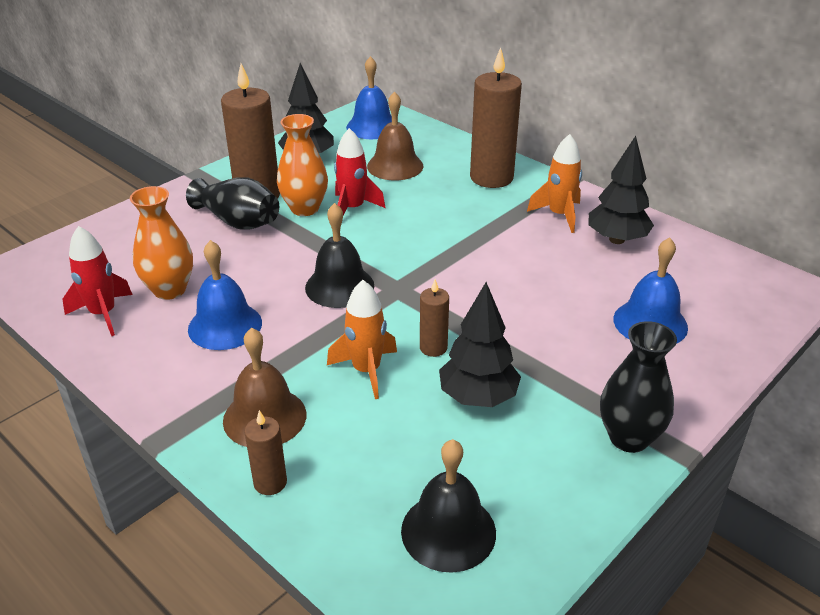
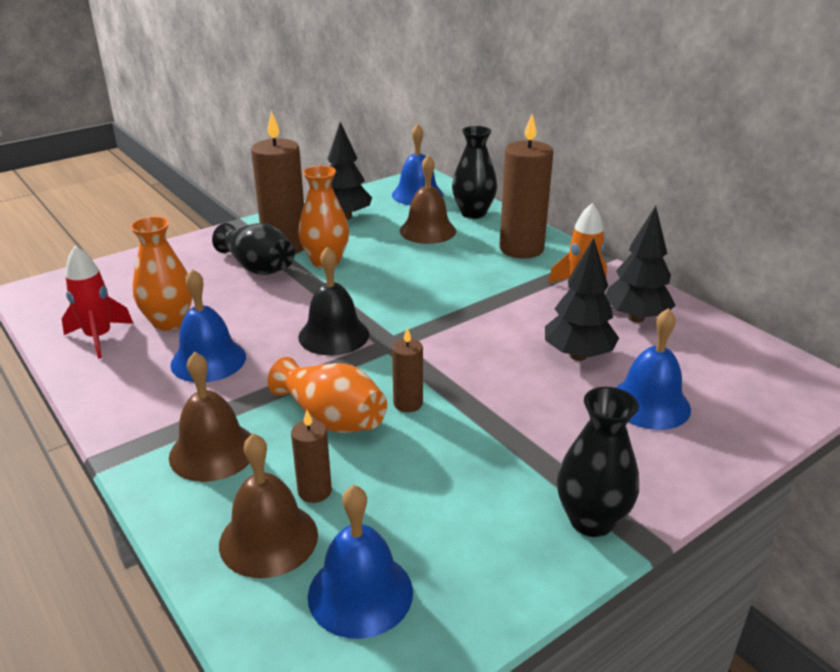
camera: 10 degrees right, 5 degrees down
brown candle [244,410,287,495] -> brown candle moved to [291,410,332,503]
orange rocket [327,280,397,399] -> orange vase [268,357,387,433]
red rocket [334,128,385,216] -> none
black bell [401,439,496,573] -> blue bell [308,485,413,639]
black tree [439,282,521,407] -> black tree moved to [545,238,619,361]
none -> brown bell [219,433,318,578]
none -> black vase [452,126,497,219]

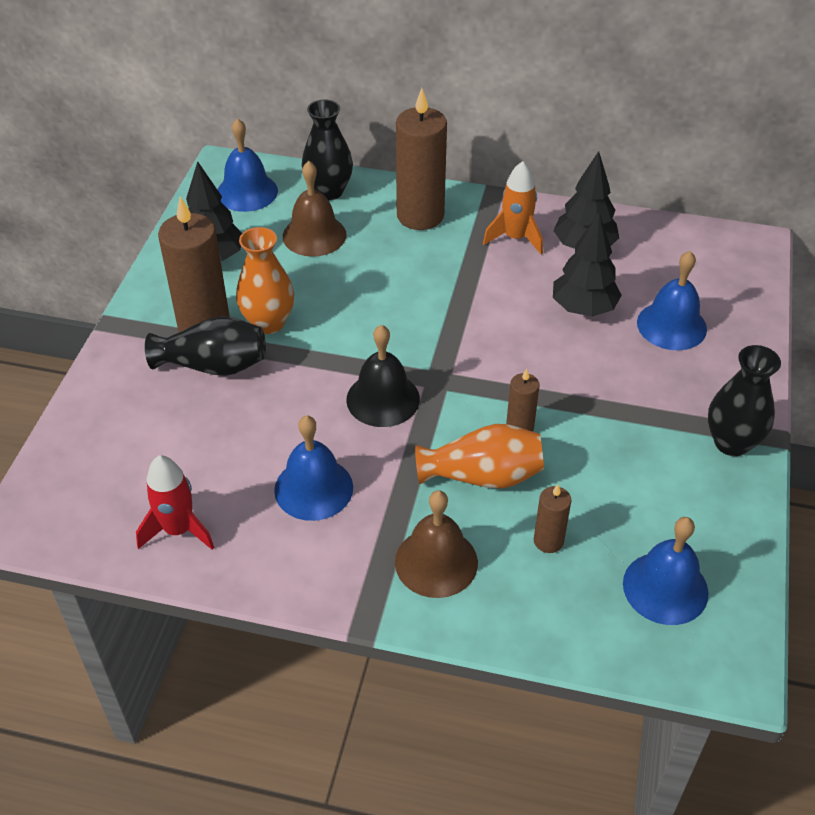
camera: 40 degrees left, 15 degrees up
orange vase [130,216,193,331] -> none
brown bell [219,433,318,578] -> none

